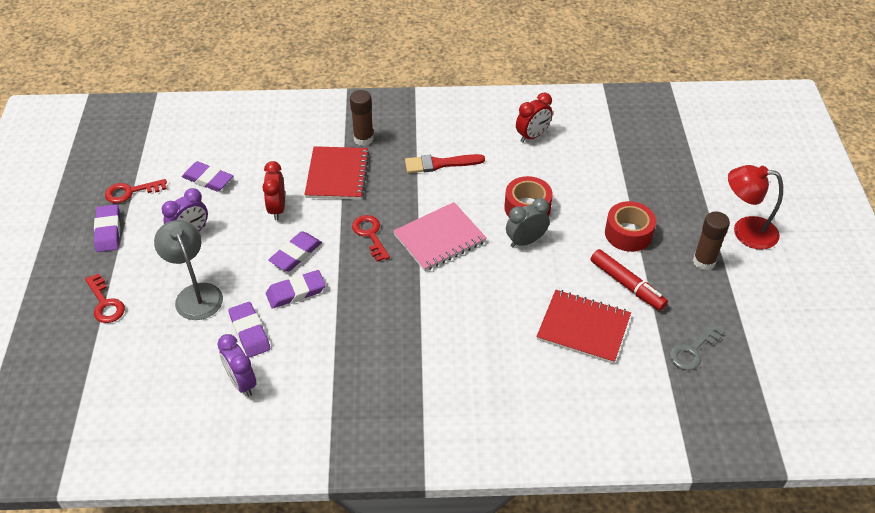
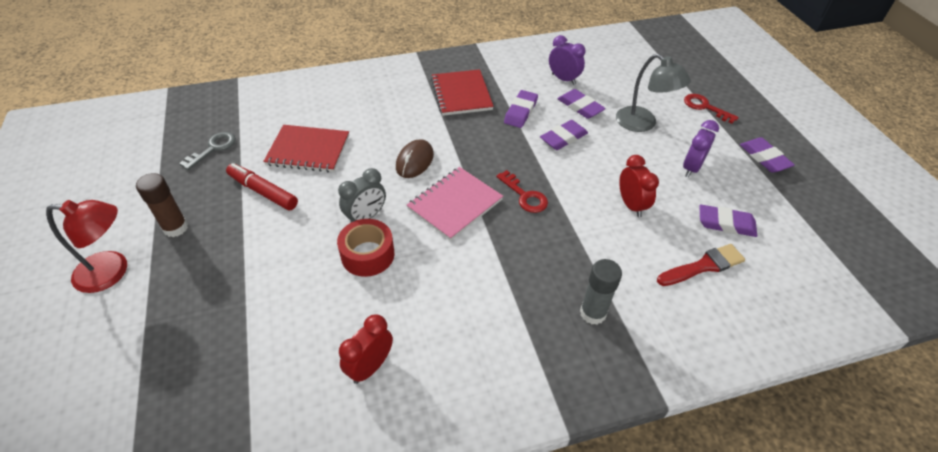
camera: 165 degrees right, 0 degrees up
red key [105,179,167,203] -> none
purple eraser [268,231,322,271] -> purple eraser moved to [504,90,538,128]
red notebook [304,146,370,200] -> red notebook moved to [431,69,494,116]
brown glue stick [350,90,374,146] -> grey glue stick [580,259,622,325]
red brush [405,154,485,173] -> red brush moved to [657,244,745,286]
red tape [605,201,656,252] -> none
none -> brown mouse [396,139,434,178]

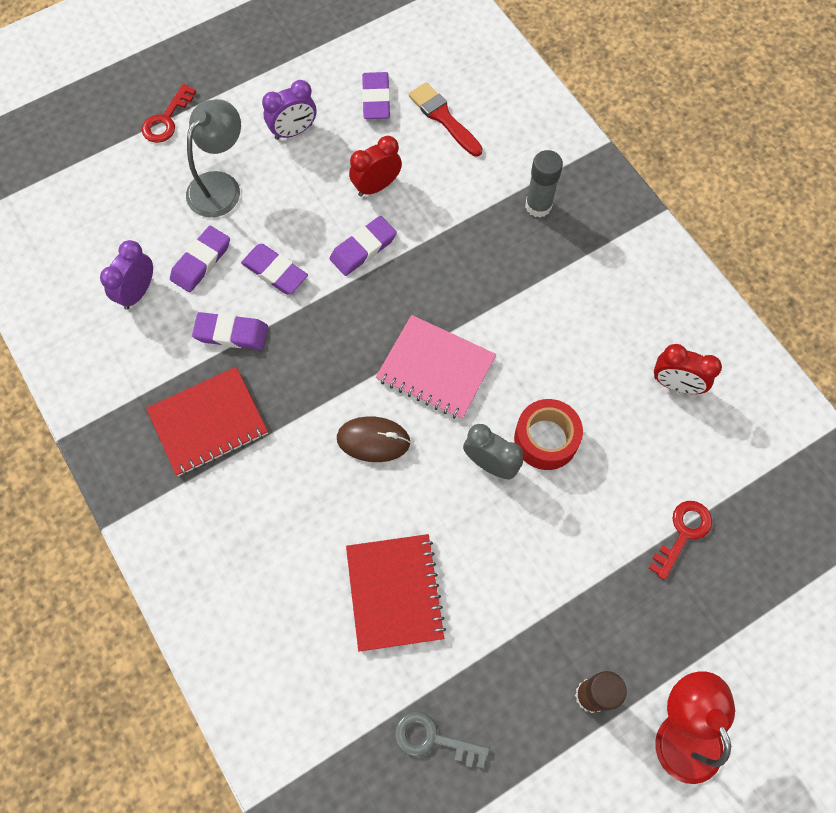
camera: 105 degrees left, 20 degrees up
red marker [226,163,298,210] -> none
red key [496,170,548,213] -> red key moved to [649,501,712,580]
purple clock [683,120,719,177] -> purple clock turned 45 degrees counterclockwise [262,80,316,140]
purple eraser [740,137,795,173] -> purple eraser moved to [329,216,397,276]

